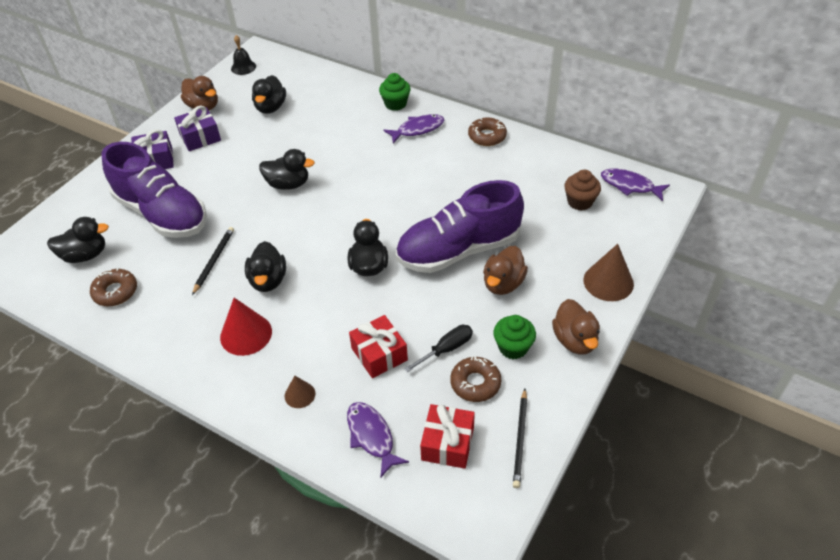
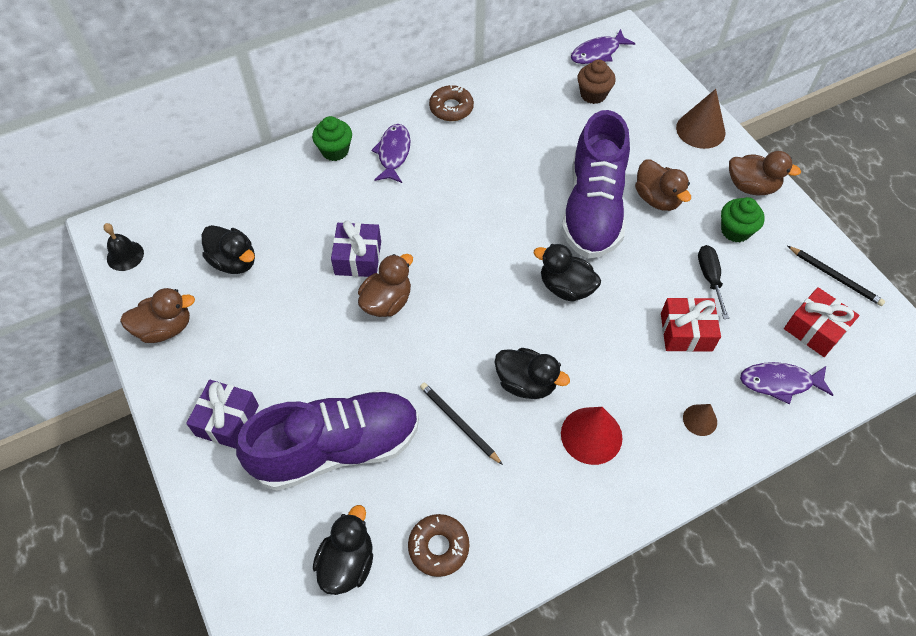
camera: 60 degrees left, 10 degrees up
purple gift [174,106,221,151] -> purple gift moved to [331,220,381,277]
black duck [259,149,315,190] -> brown duck [358,254,413,317]
brown donut [450,357,501,402] -> none

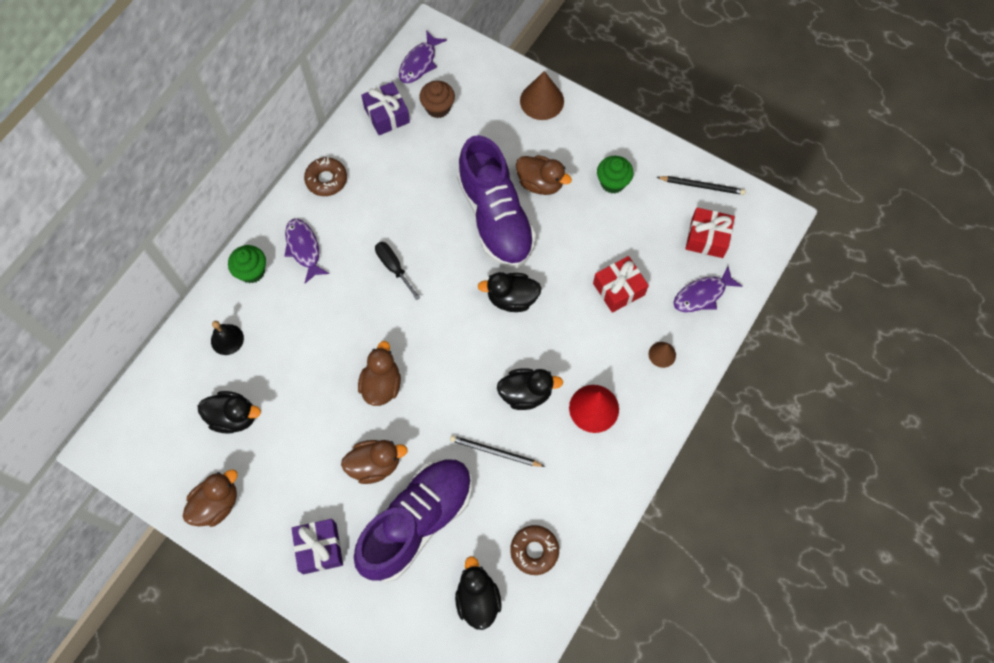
camera: 30 degrees left, 10 degrees up
black bell [103,223,144,271] -> black bell moved to [211,321,244,355]
purple gift [331,220,381,277] -> purple gift moved to [361,82,410,135]
black screwdriver [698,245,729,319] -> black screwdriver moved to [375,242,421,300]
brown duck [729,151,801,195] -> brown duck moved to [341,440,408,484]

